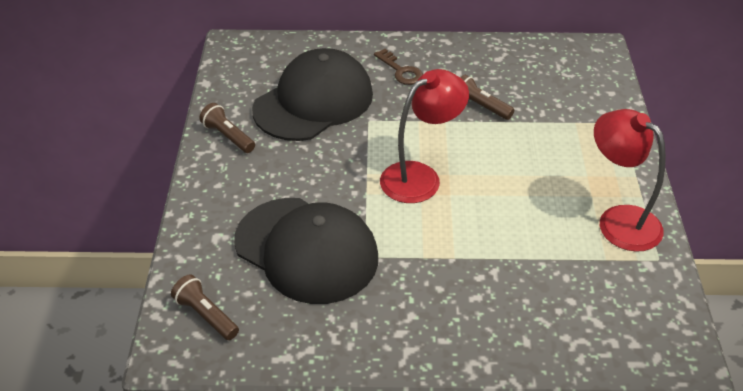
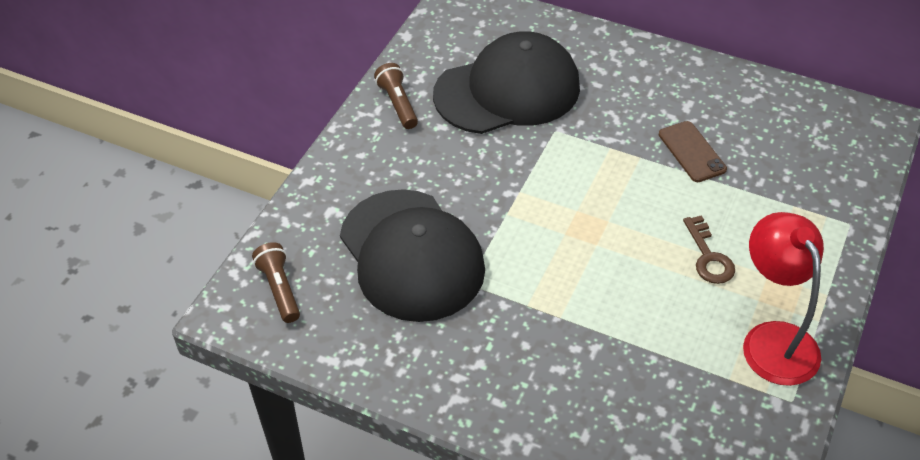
camera: 25 degrees right, 5 degrees up
brown key [374,49,423,85] -> brown key moved to [683,215,735,284]
red lamp [380,69,469,203] -> none
brown flashlight [460,75,514,120] -> brown phone [659,121,727,182]

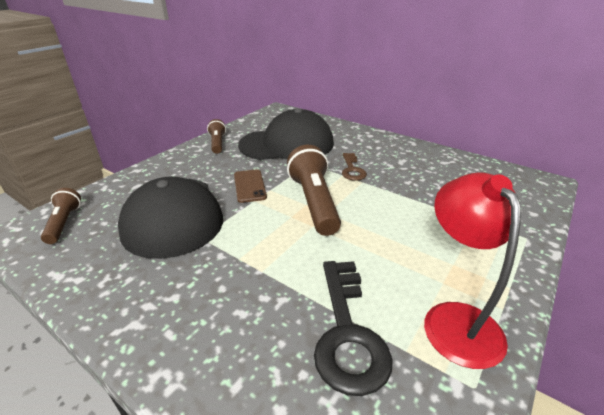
camera: 10 degrees right, 15 degrees down
brown phone [659,121,727,182] -> brown phone moved to [234,169,267,203]
brown key [683,215,735,284] -> brown key moved to [342,153,367,181]
none -> brown flashlight [287,145,341,236]
none -> black key [314,261,393,396]

